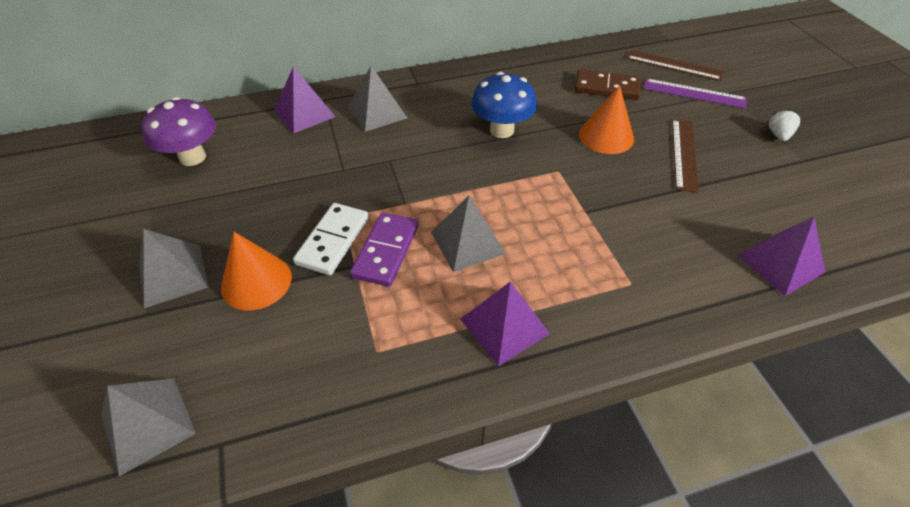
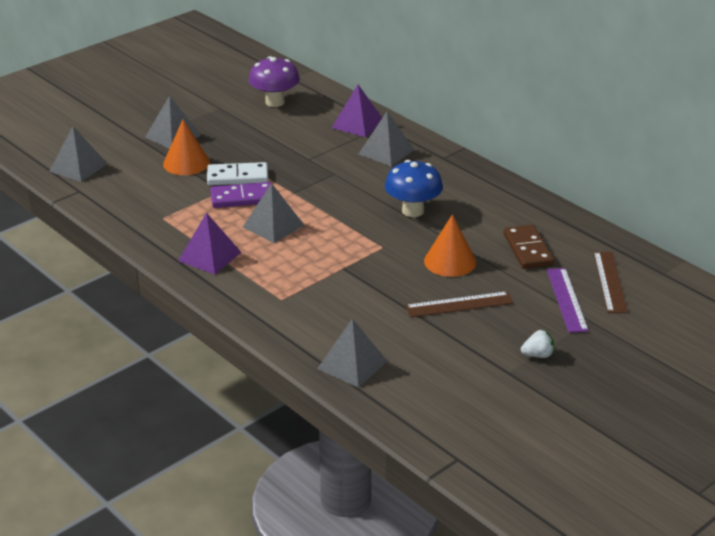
camera: 65 degrees right, 15 degrees down
purple pyramid [737,217,825,296] -> grey pyramid [317,319,387,388]

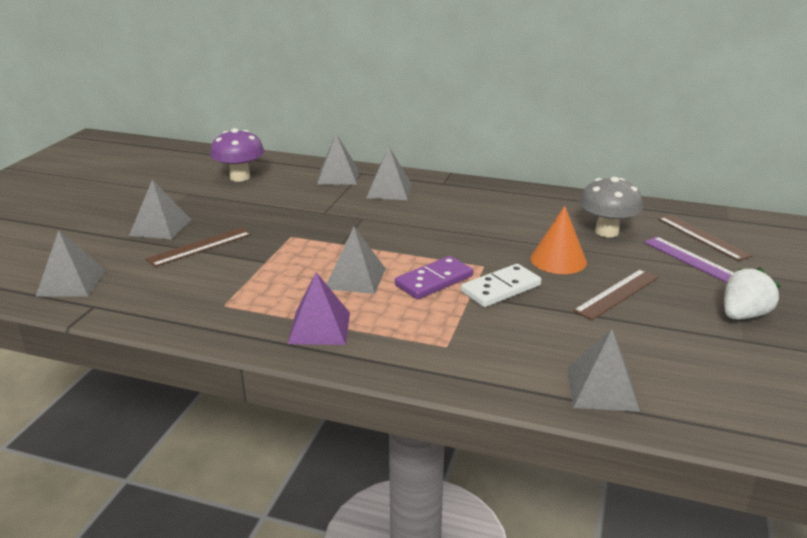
camera: 30 degrees left, 5 degrees down
orange cone [163,119,210,175] -> brown ruler [146,227,251,267]
white domino [207,162,268,185] -> white domino moved to [461,264,541,307]
purple domino [210,182,271,208] -> purple domino moved to [395,256,473,299]
purple pyramid [332,85,382,137] -> grey pyramid [317,134,359,185]
blue mushroom [385,160,443,217] -> none
brown domino [504,225,554,269] -> grey mushroom [580,177,643,237]
white strawberry [521,329,554,358] -> white strawberry [724,267,781,319], size x1.62

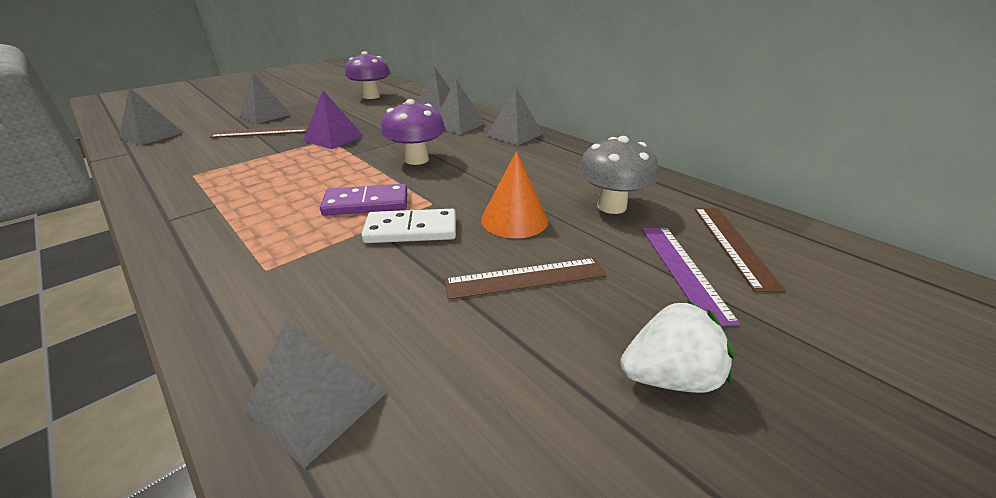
camera: 30 degrees right, 5 degrees up
purple pyramid [288,272,350,345] -> purple pyramid moved to [303,90,363,149]
grey pyramid [327,227,386,294] -> grey pyramid moved to [486,87,543,145]
none -> purple mushroom [381,99,445,165]

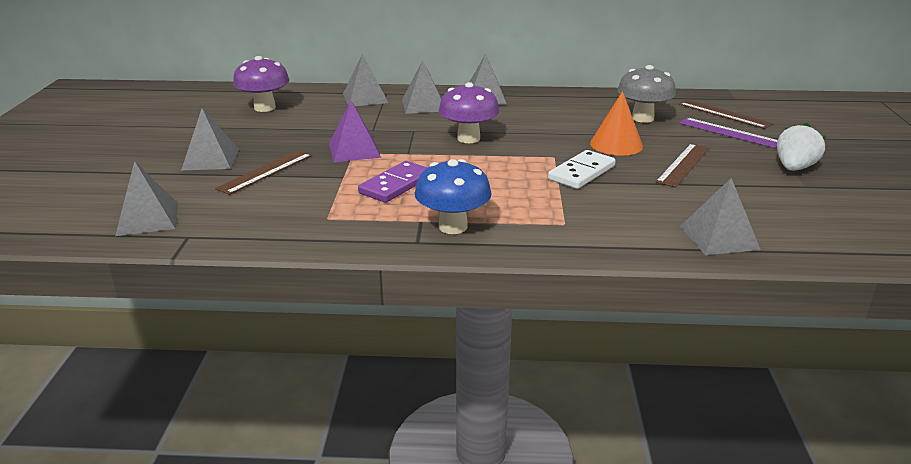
camera: 45 degrees left, 5 degrees down
purple domino [320,184,407,216] -> purple domino moved to [358,161,428,203]
none -> blue mushroom [415,159,492,234]

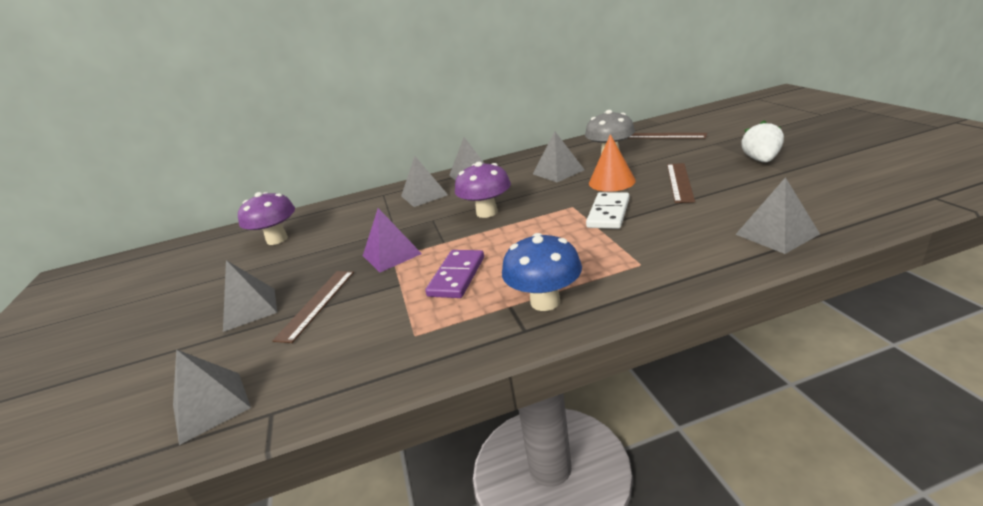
camera: 15 degrees left, 0 degrees up
grey pyramid [343,54,388,106] -> grey pyramid moved to [533,131,585,182]
purple ruler [679,118,778,148] -> none

